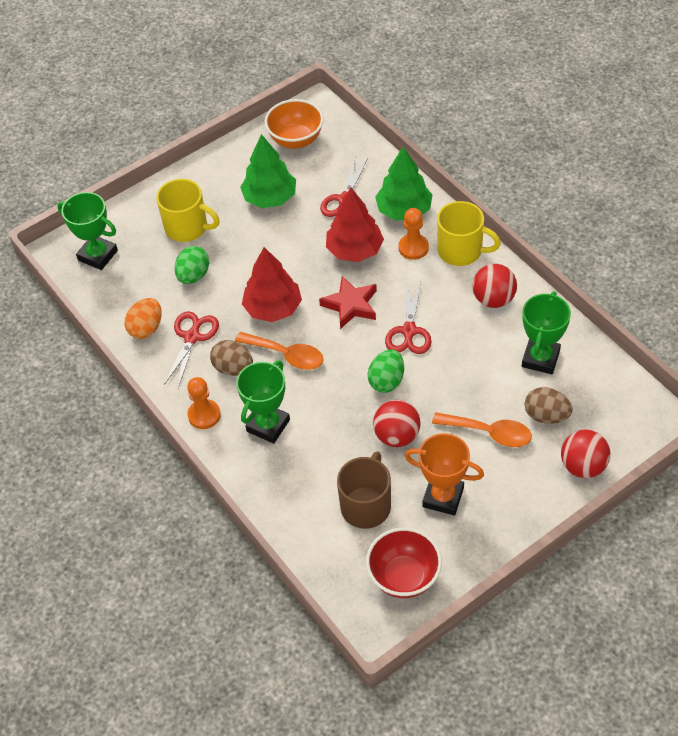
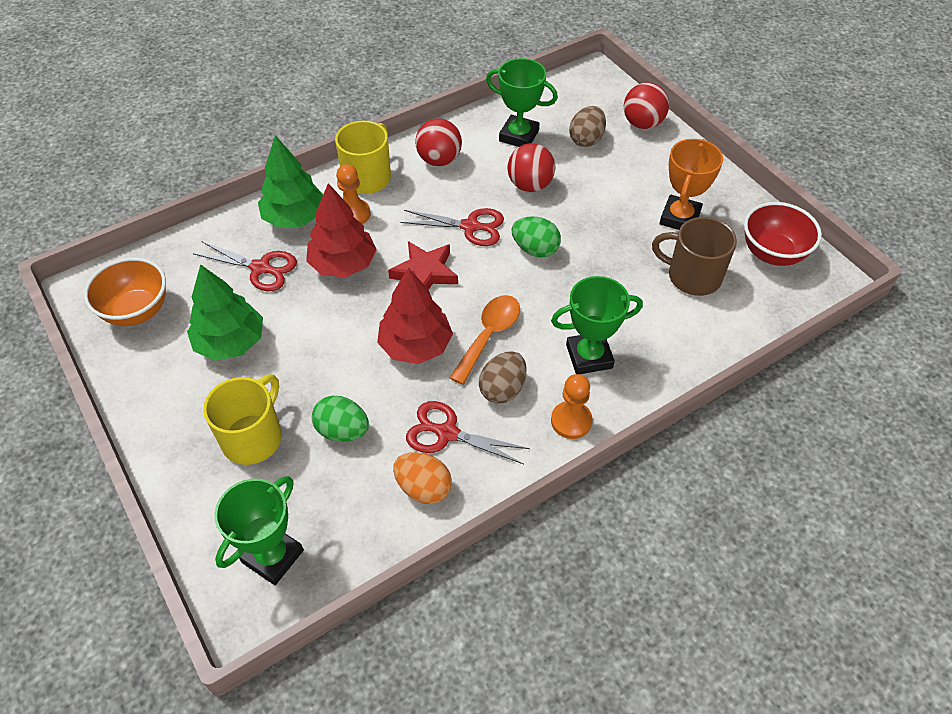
camera: 90 degrees left, 0 degrees up
green trophy [236,360,290,444] -> green trophy turned 45 degrees counterclockwise [551,276,643,374]
red ball [373,400,420,447] -> red ball moved to [507,143,555,192]
orange spoon [432,412,532,447] -> none

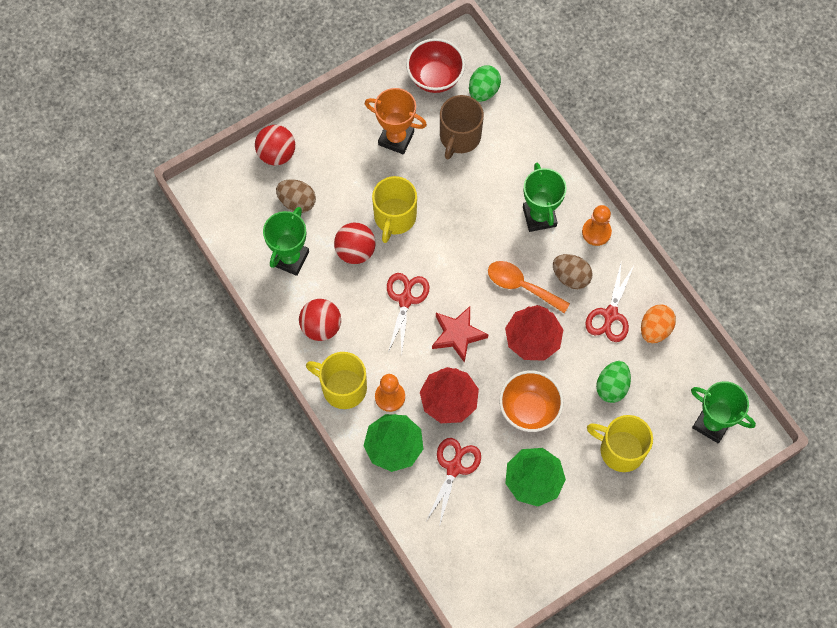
camera: 90 degrees left, 15 degrees up
orange bowl [84,257,166,326] -> orange bowl moved to [499,370,564,432]
green egg [511,216,561,258] -> green egg moved to [469,65,501,102]
none -> yellow mug [372,176,417,243]

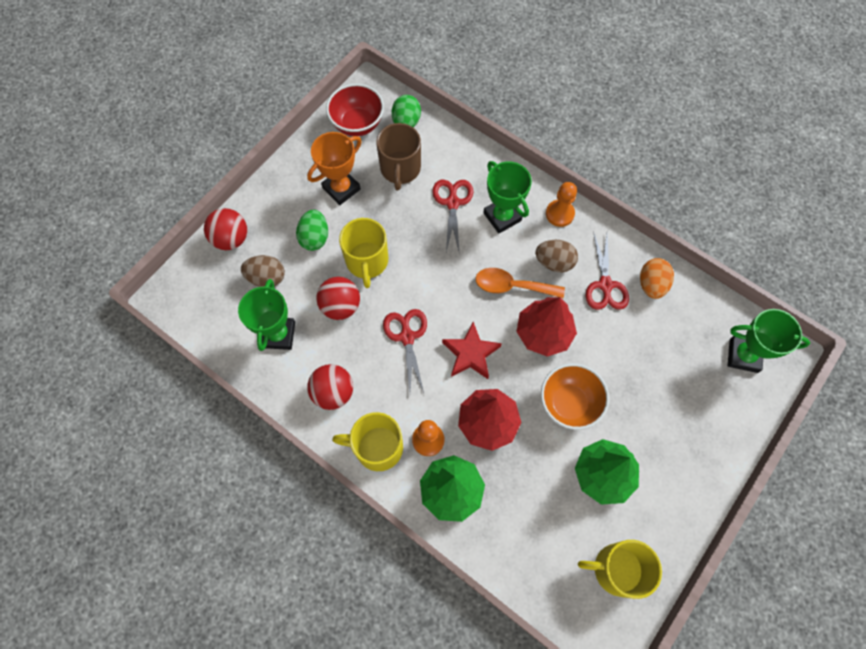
camera: 20 degrees left, 0 degrees up
orange trophy [365,88,427,154] -> orange trophy turned 45 degrees counterclockwise [307,132,362,205]
red scissors [426,438,481,527] -> red scissors moved to [432,180,473,251]
yellow mug [587,415,653,472] -> yellow mug moved to [578,540,662,599]
green egg [596,361,631,403] -> green egg moved to [296,209,328,251]

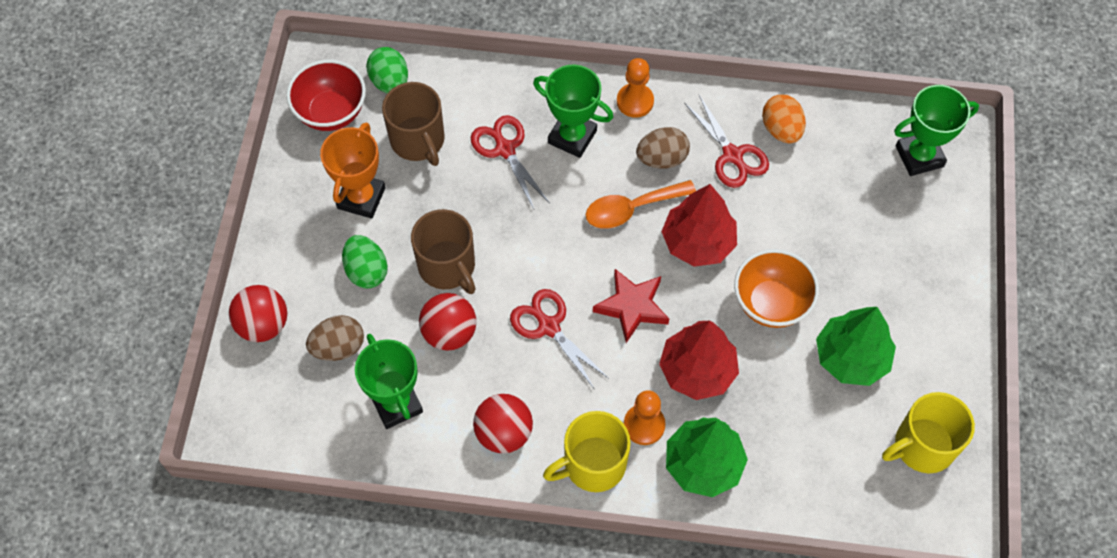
camera: 30 degrees left, 5 degrees down
yellow mug [339,218,388,288] -> brown mug [411,209,476,294]

